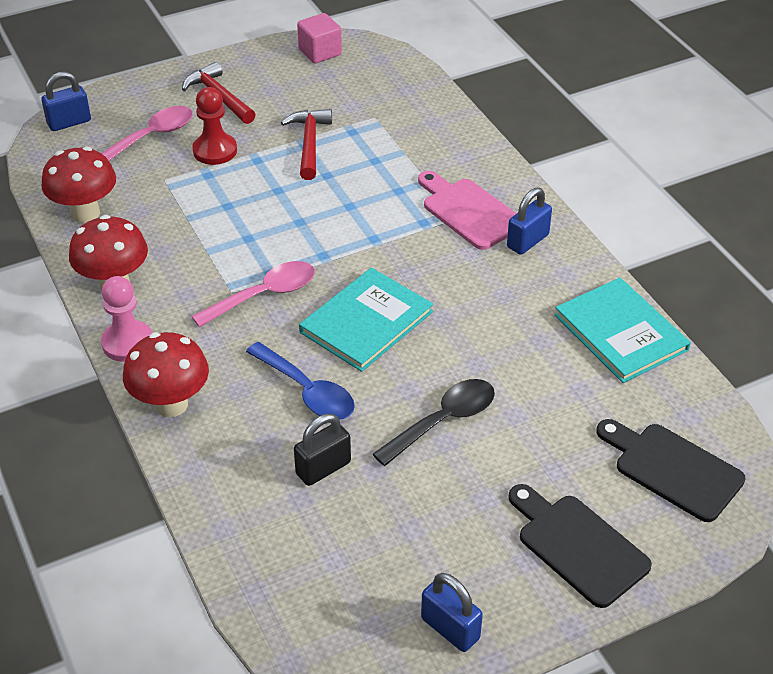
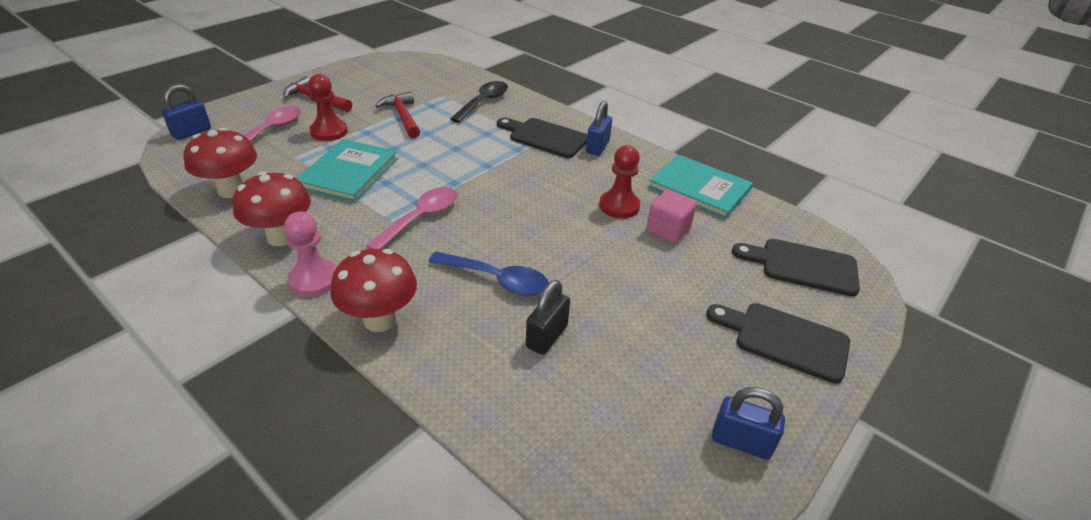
camera: 25 degrees left, 5 degrees down
pink cube [297,13,342,63] -> pink cube moved to [646,190,697,243]
turquoise book [299,268,433,372] -> turquoise book moved to [296,139,398,202]
black spoon [373,379,495,466] -> black spoon moved to [450,81,508,123]
pink cutting board [418,171,517,250] -> black cutting board [497,118,588,158]
none -> red pawn [599,145,640,218]

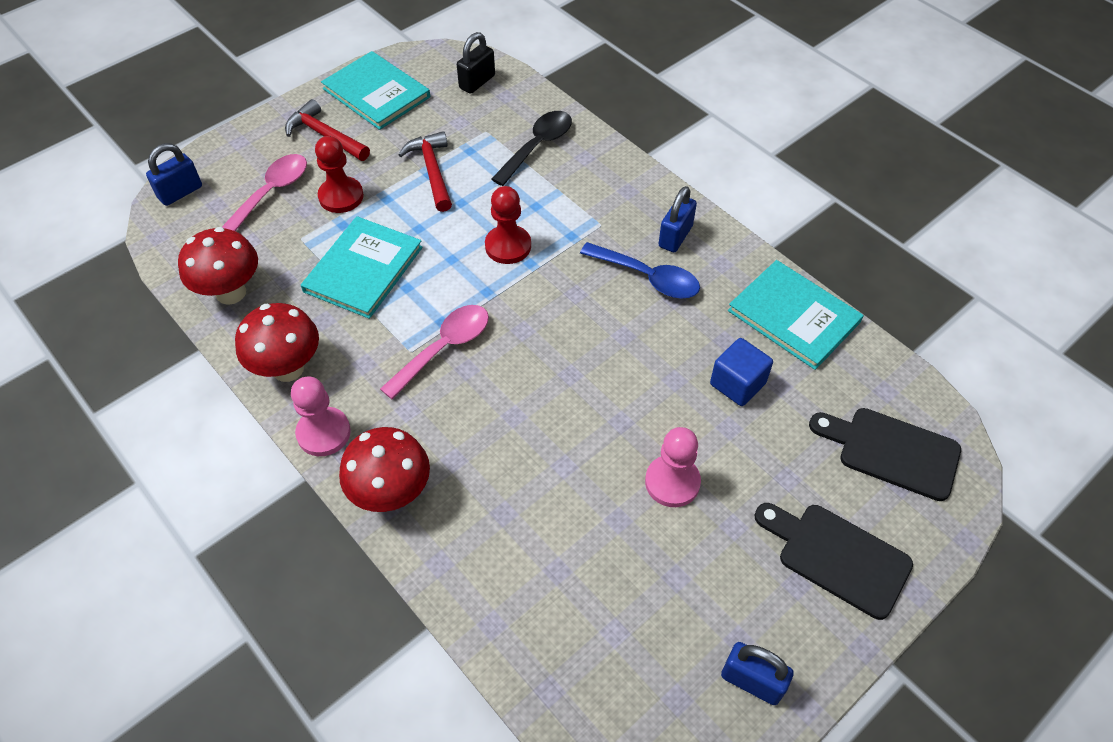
camera: 10 degrees right, 15 degrees up
blue spoon [428,252,549,296] -> blue spoon moved to [580,242,700,298]
black cutting board [497,118,588,158] -> none
black padlock [526,280,570,355] -> black padlock moved to [457,32,495,94]
red pawn [599,145,640,218] -> red pawn moved to [485,186,531,264]
pink cube [646,190,697,243] -> blue cube [710,338,773,406]
none -> turquoise book [321,51,430,130]
none -> pink pawn [645,427,701,507]

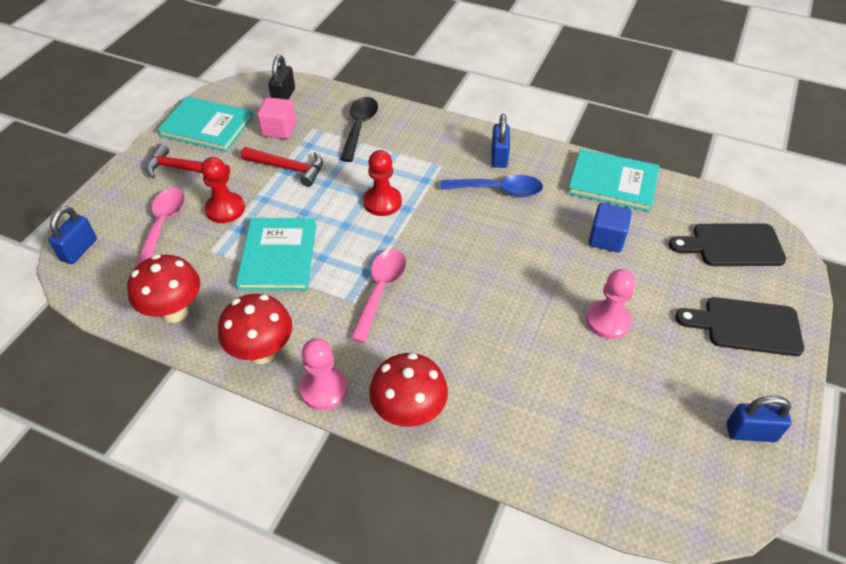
camera: 25 degrees left, 5 degrees down
red hammer [398,131,452,212] -> red hammer turned 150 degrees clockwise [241,147,323,187]
none -> pink cube [257,97,296,139]

